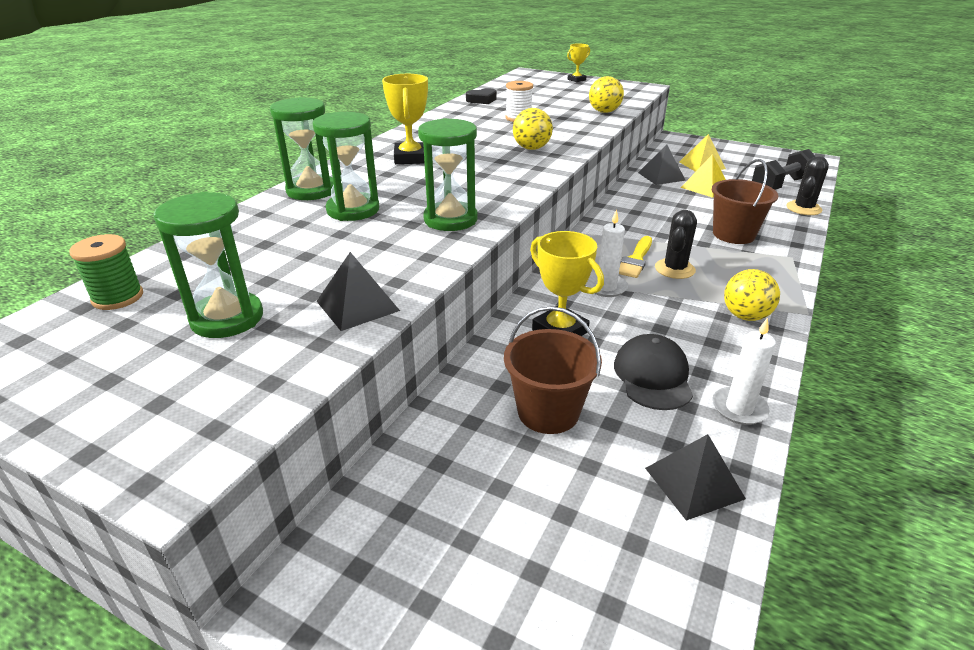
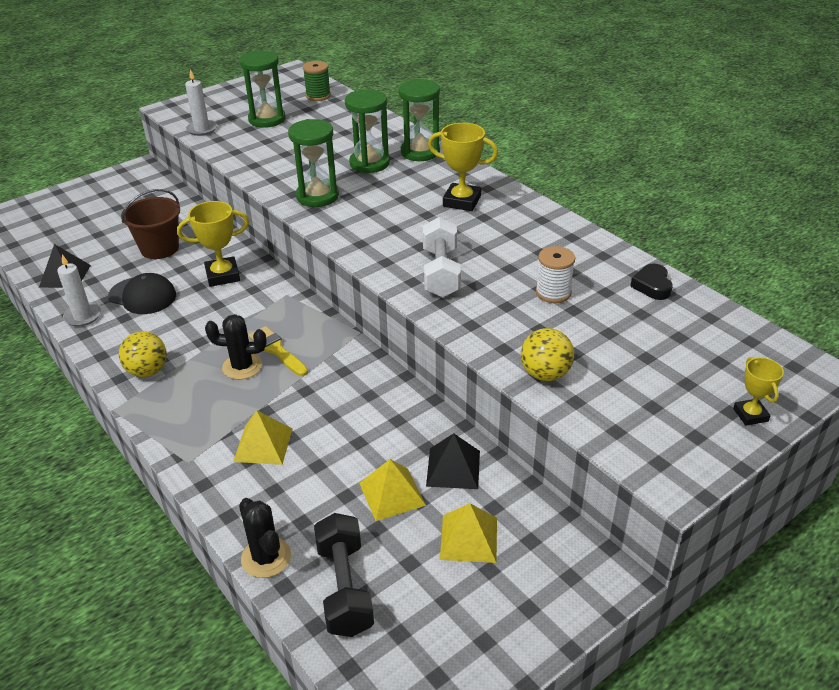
camera: 115 degrees right, 5 degrees up
black pyramid [317,252,400,331] -> none
yellow ball [513,108,553,150] -> white dumbbell [423,217,461,297]
white candle [586,209,628,297] -> white candle moved to [185,69,217,136]
black cactus [655,210,697,279] -> black cactus turned 45 degrees counterclockwise [205,314,267,380]
brown bucket [712,159,778,244] -> yellow pyramid [233,410,292,465]

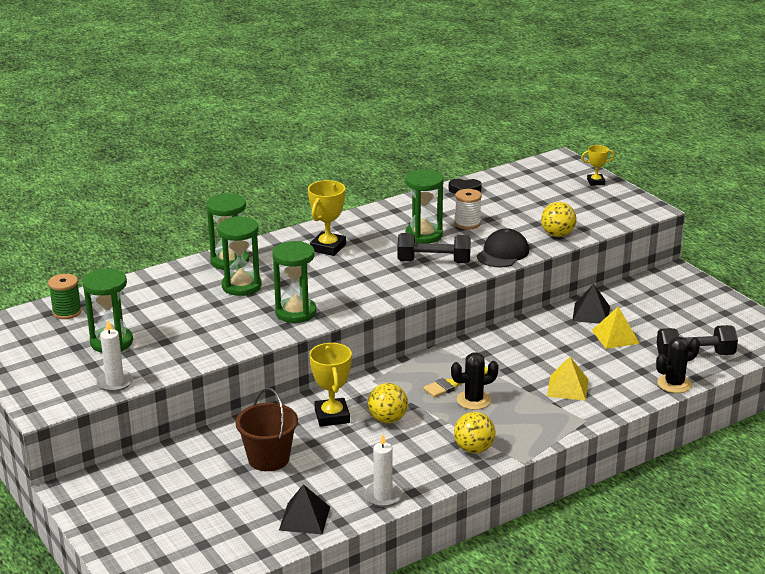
camera: 85 degrees left, 10 degrees down
black cap [108,273,176,314] -> black cap moved to [477,228,529,268]
black cactus [205,314,267,380] -> black cactus turned 60 degrees clockwise [451,352,499,410]
white dumbbell [423,217,461,297] -> black dumbbell [397,233,471,263]
yellow pyramid [440,503,497,563] -> none
none -> yellow ball [368,383,408,423]
none -> green hourglass [405,169,444,244]

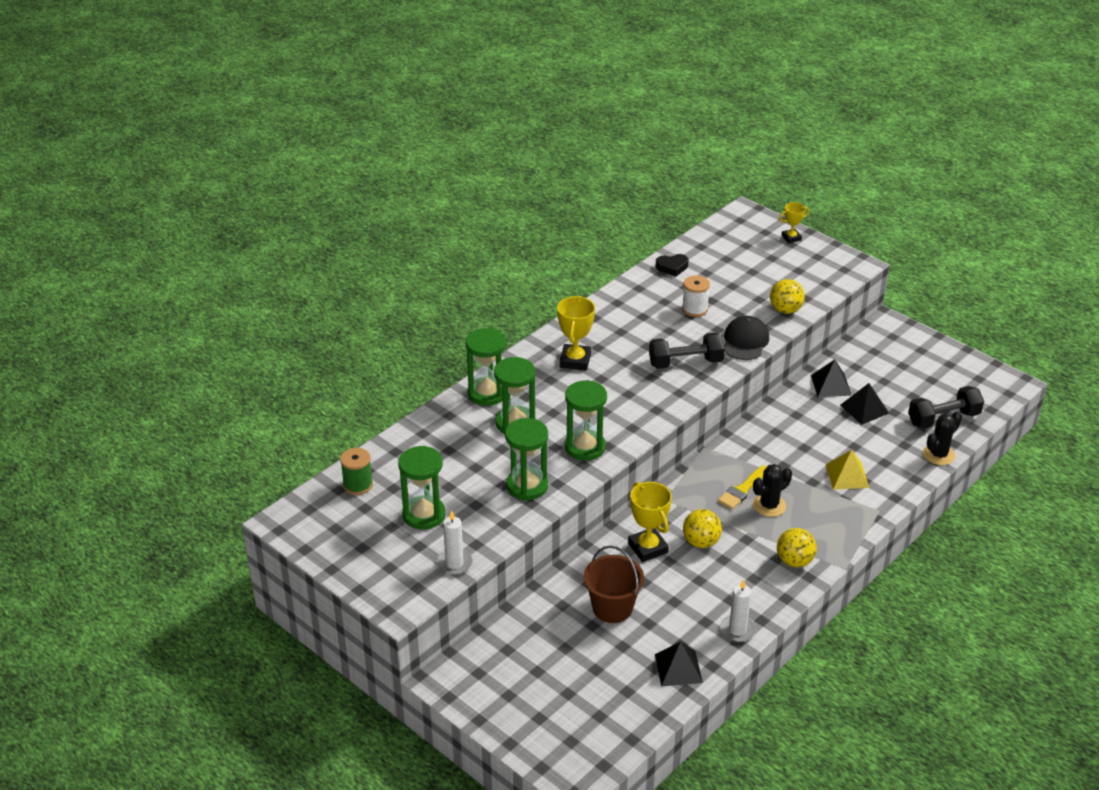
camera: 15 degrees left, 10 degrees up
green hourglass [405,169,444,244] -> green hourglass moved to [505,418,548,500]
yellow pyramid [592,307,640,349] -> black pyramid [840,383,889,425]

